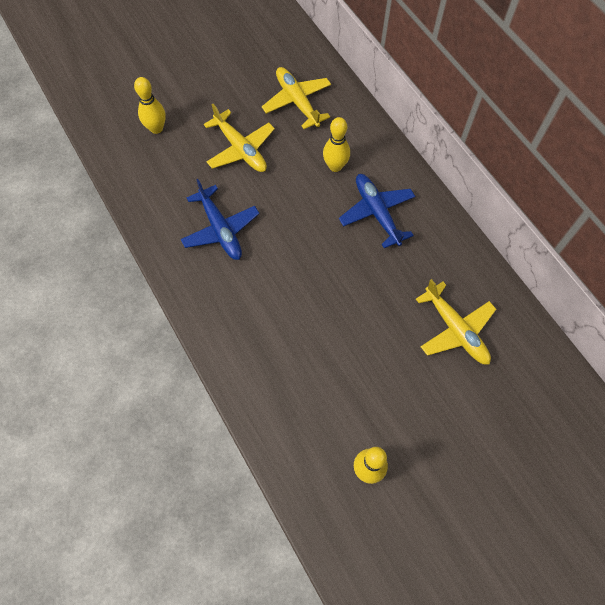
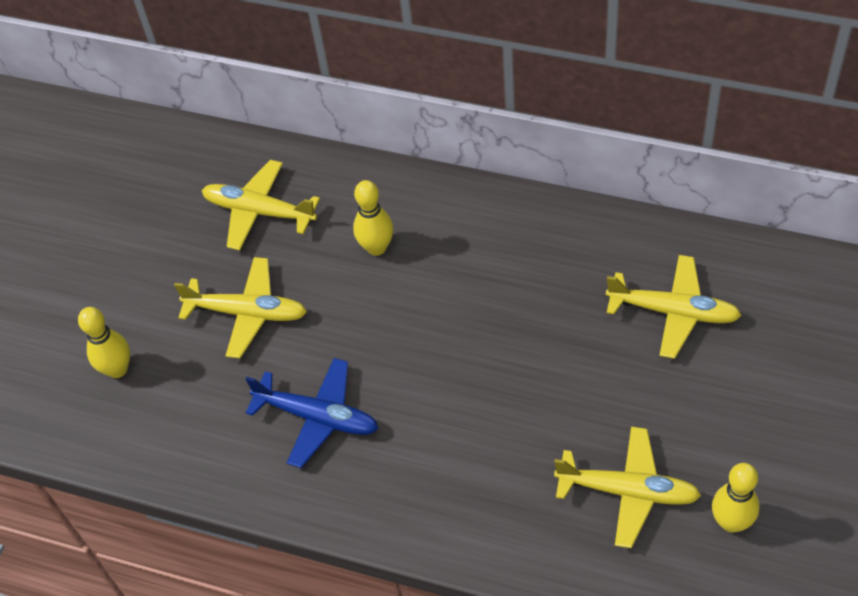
camera: 35 degrees left, 10 degrees down
blue plane [339,174,415,248] -> none
none -> yellow plane [554,427,701,548]

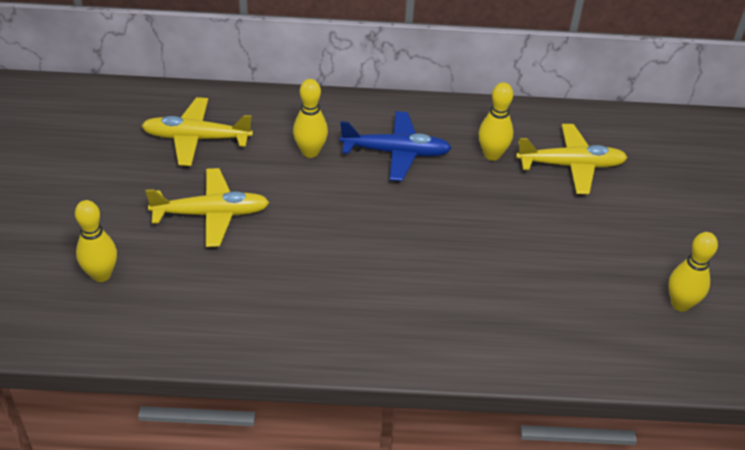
camera: 25 degrees left, 10 degrees down
blue plane [245,358,379,468] -> blue plane moved to [340,111,451,181]
yellow plane [554,427,701,548] -> none
none -> yellow bowling pin [478,82,513,161]

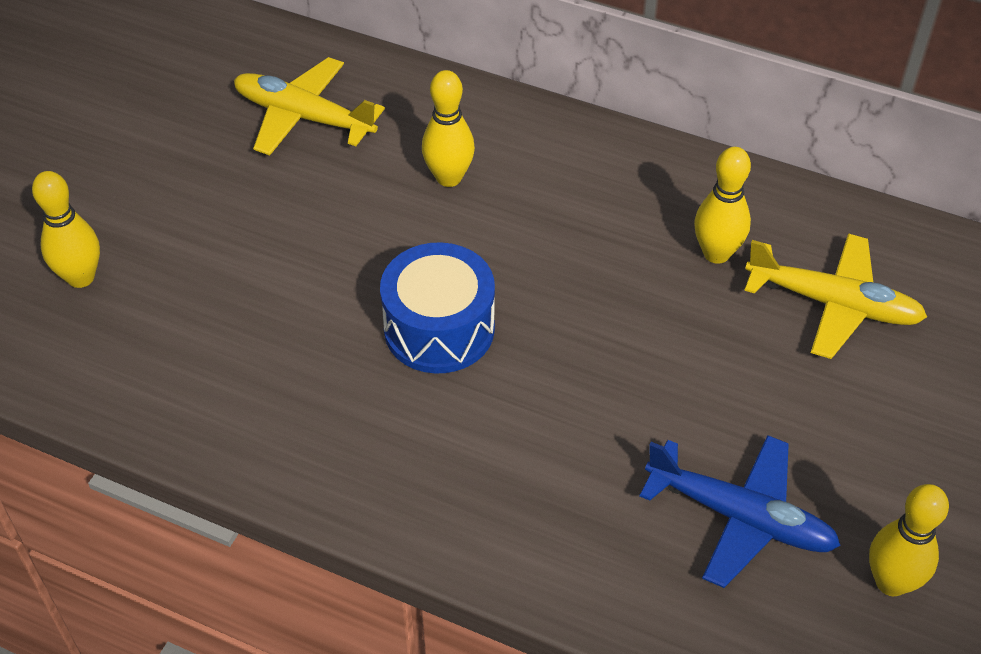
camera: 25 degrees right, 5 degrees up
yellow plane [145,168,270,247] -> none
blue plane [340,111,451,181] -> blue plane moved to [639,435,841,588]
none -> blue drum [380,242,495,373]

